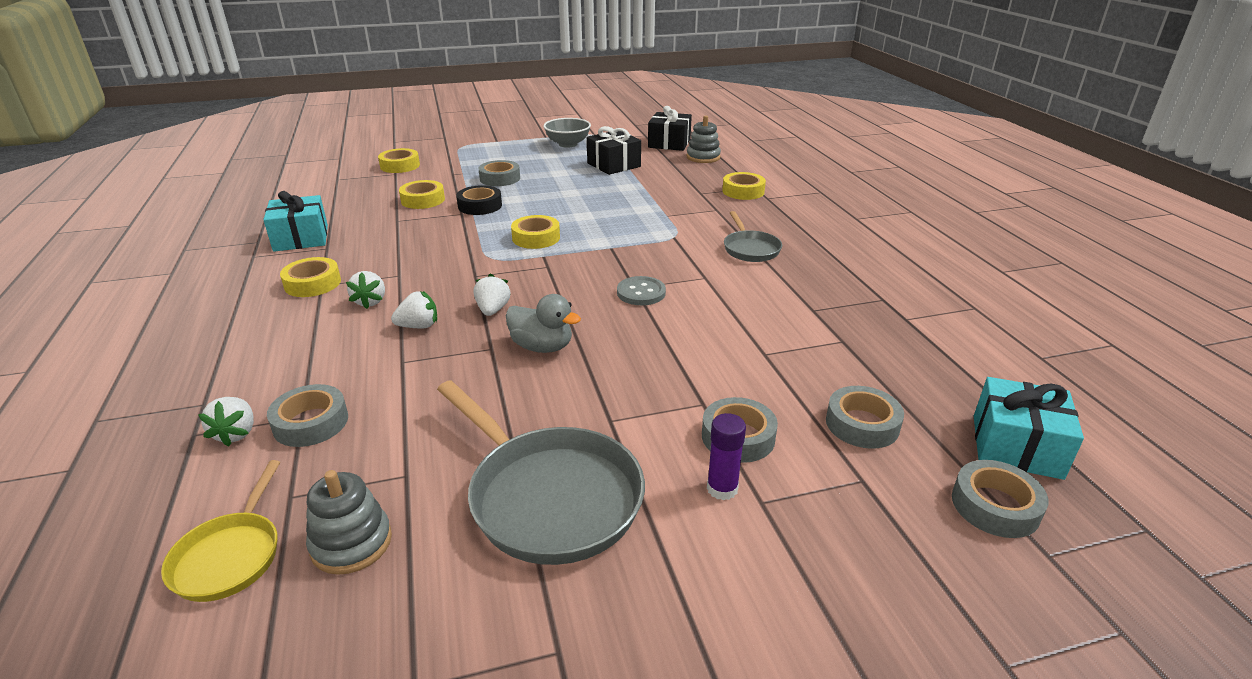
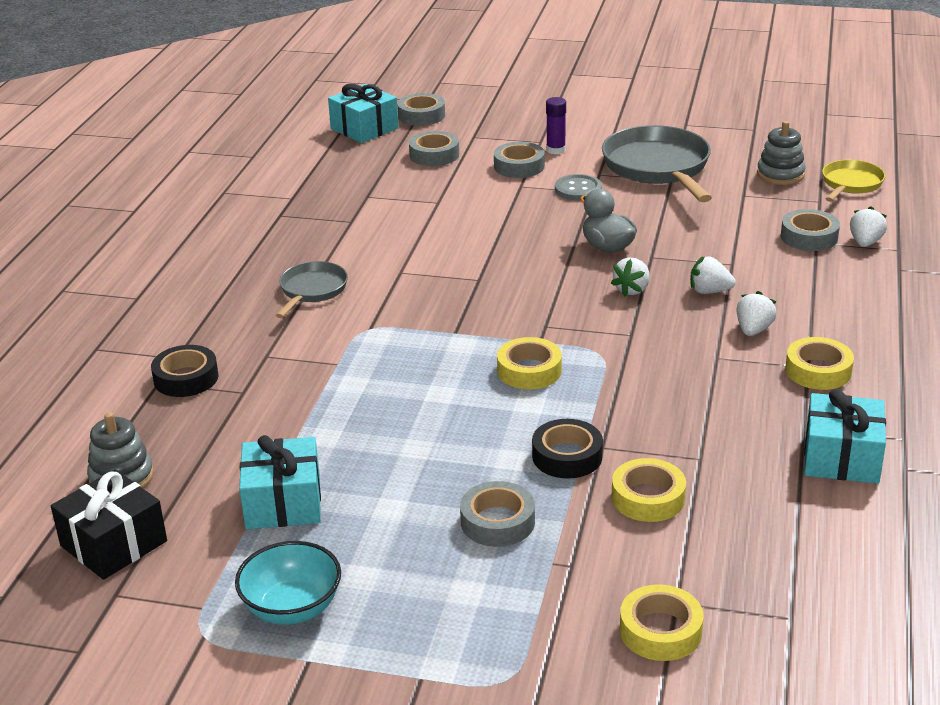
camera: 150 degrees left, 0 degrees up
grey bowl [543,118,591,148] -> turquoise bowl [235,541,341,625]
black gift [587,126,641,175] -> turquoise gift [239,435,321,529]
grey button [617,276,666,305] -> grey button moved to [555,174,602,201]
yellow tape [722,172,766,200] -> black tape [151,345,218,397]

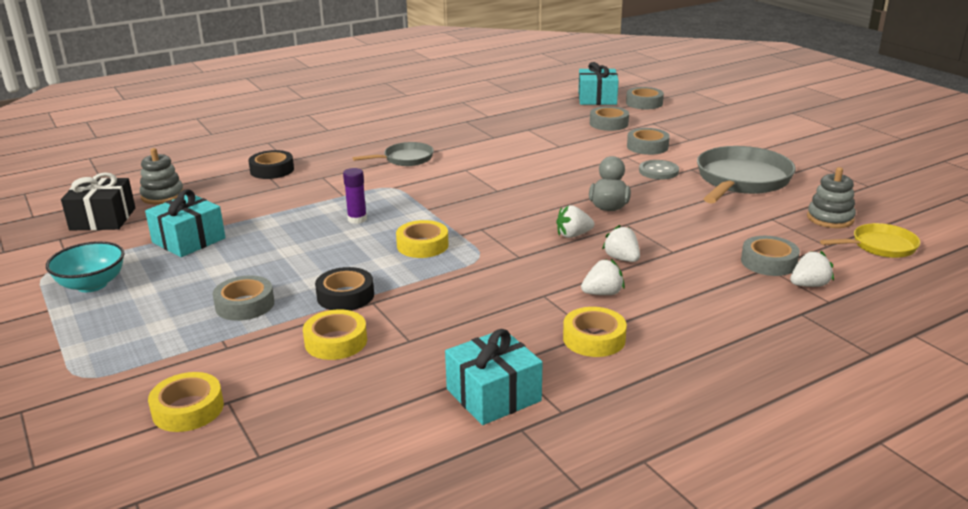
camera: 45 degrees right, 5 degrees down
purple glue stick [546,97,566,154] -> purple glue stick moved to [343,168,367,224]

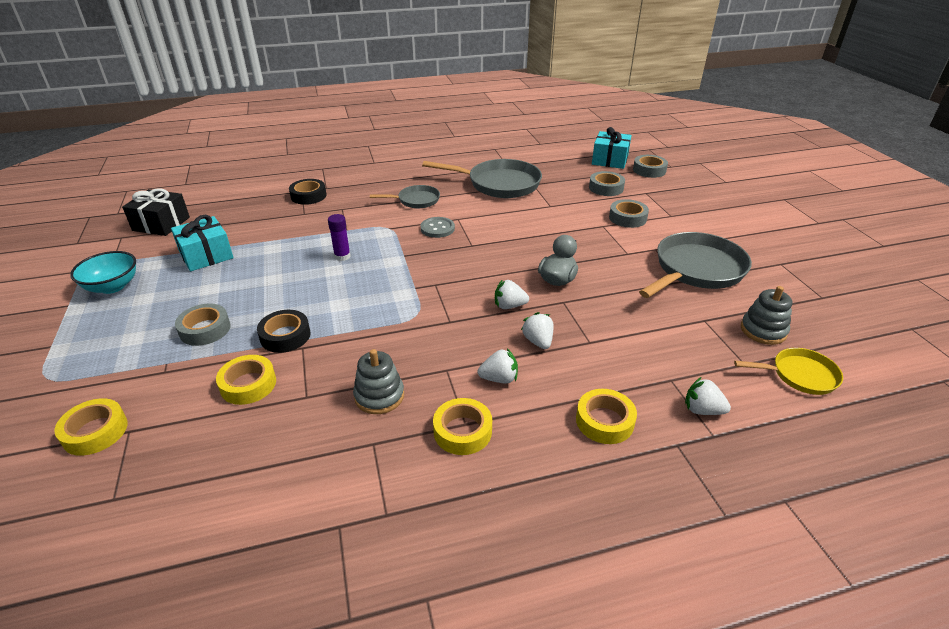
camera: 15 degrees right, 10 degrees up
grey stacking toy [140,148,183,204] -> grey stacking toy moved to [353,349,404,414]
yellow tape [396,220,449,258] -> yellow tape moved to [576,389,637,444]
turquoise gift [445,329,543,425] -> none
grey button [639,160,679,180] -> grey button moved to [420,217,455,238]
grey tape [741,236,800,276] -> none
white strawberry [790,251,834,287] -> white strawberry turned 150 degrees counterclockwise [685,377,731,415]
none -> grey pan [422,159,542,198]

